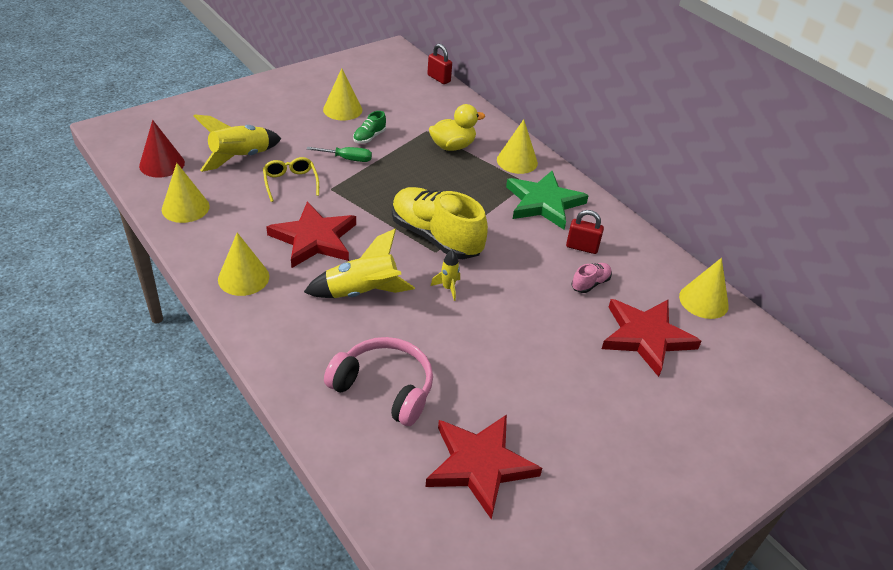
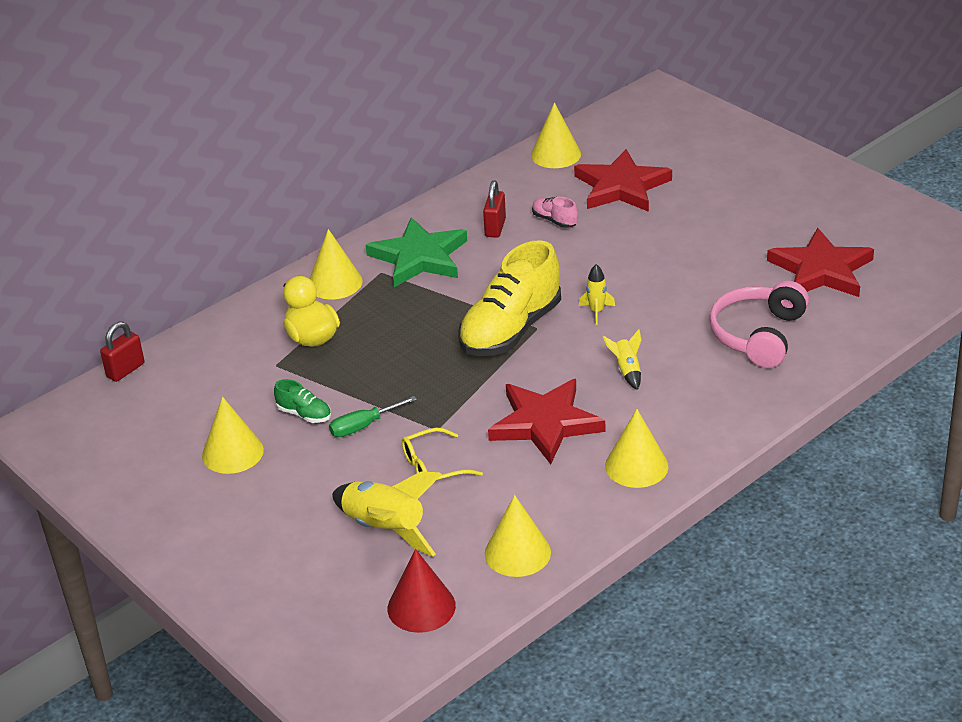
camera: 90 degrees left, 5 degrees down
yellow rocket [304,229,415,298] -> yellow rocket [603,329,641,390], size x0.51
green screwdriver [306,147,372,162] -> green screwdriver turned 120 degrees counterclockwise [329,396,417,437]

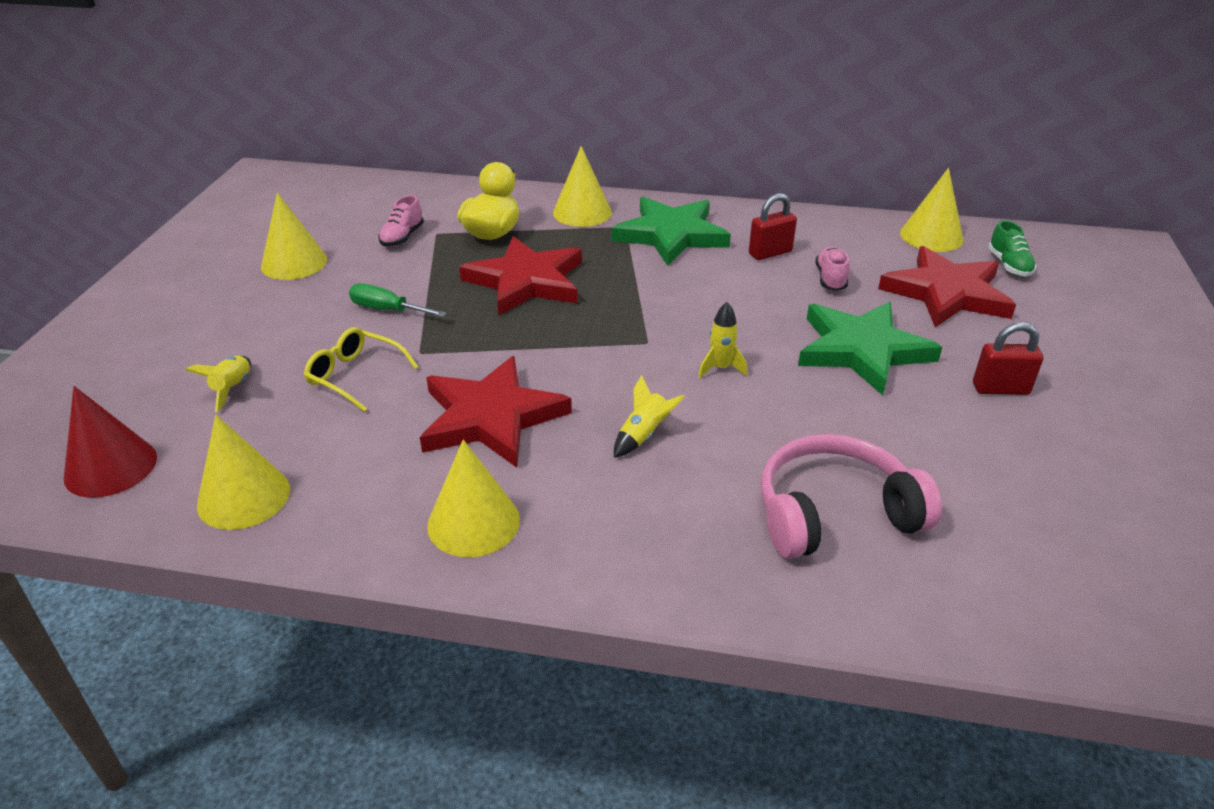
camera: 50 degrees right, 0 degrees up
red padlock [100,322,144,382] -> red padlock moved to [973,322,1043,395]
green shoe [274,379,331,423] -> green shoe moved to [988,220,1037,277]
yellow rocket [332,471,442,557] -> yellow rocket [185,356,251,412], size x0.51
yellow shoe [458,240,561,356] -> none
red star [767,228,874,297] -> red star moved to [459,236,582,316]
none -> pink shoe [378,195,424,247]
none -> green star [798,302,942,395]

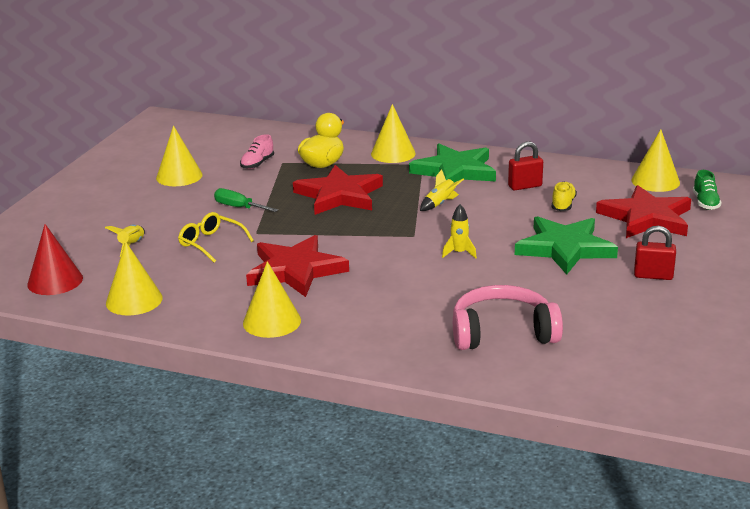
camera: 10 degrees right, 10 degrees down
yellow rocket [614,375,685,458] -> yellow rocket moved to [420,170,464,211]
pink shoe [816,247,849,291] -> yellow shoe [551,181,577,211]

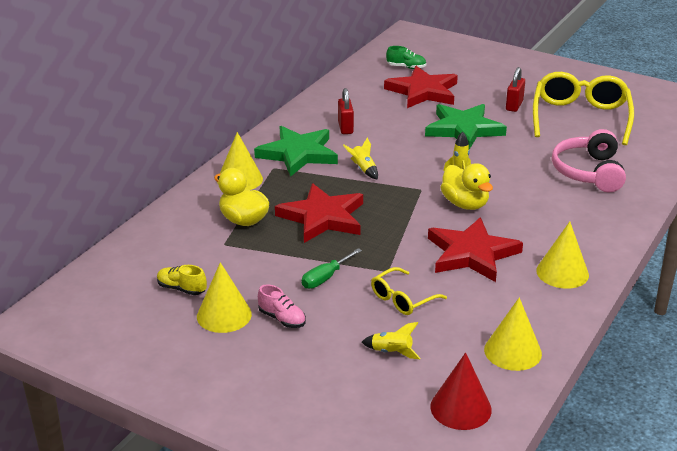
camera: 80 degrees left, 5 degrees up
pink shoe [240,134,274,169] -> pink shoe moved to [258,284,306,328]
yellow shoe [551,181,577,211] -> yellow shoe moved to [157,265,207,295]
yellow cone [631,129,680,192] -> none
none -> yellow duck [441,163,493,210]
none -> yellow glasses [533,72,634,145]

